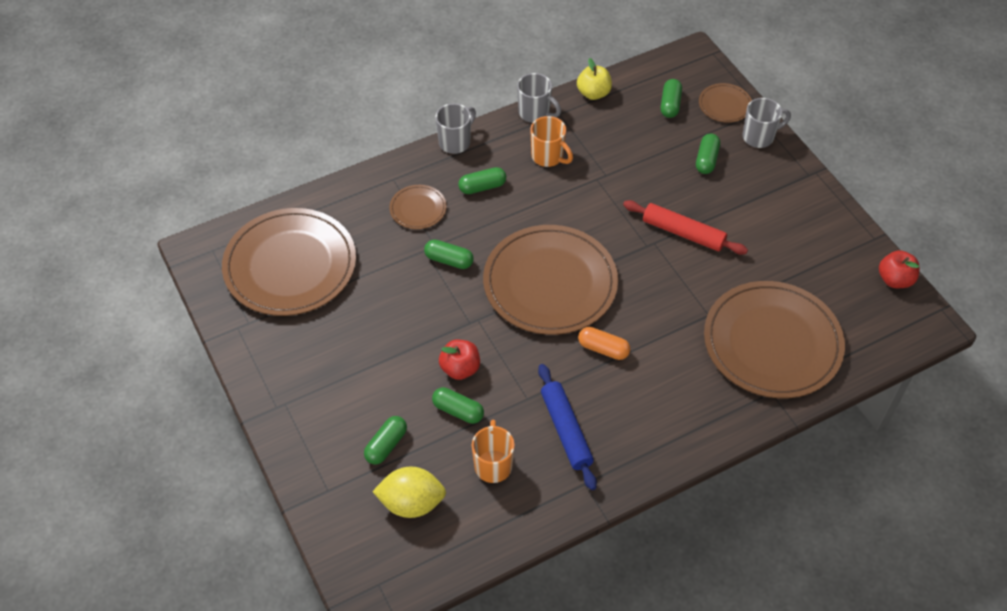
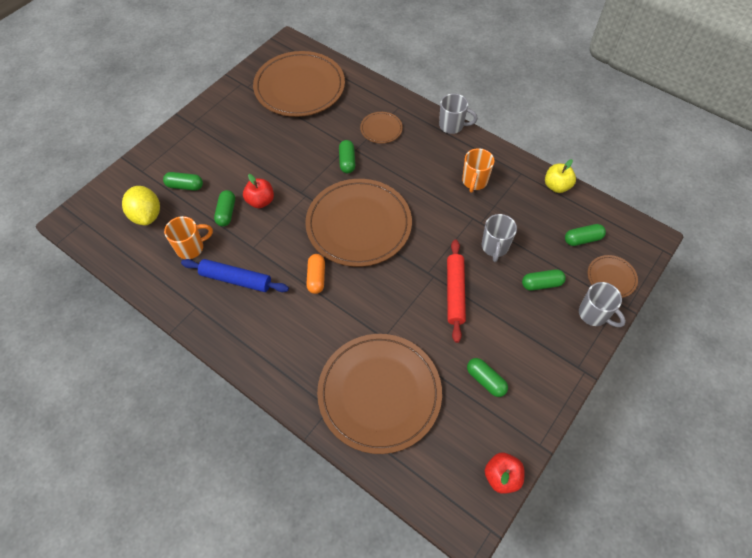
camera: 65 degrees right, 5 degrees up
green capsule [458,167,506,194] -> green capsule moved to [467,358,508,397]
grey mug [517,73,561,123] -> grey mug moved to [482,214,517,262]
blue rolling pin [538,364,597,490] -> blue rolling pin turned 60 degrees clockwise [181,259,289,292]

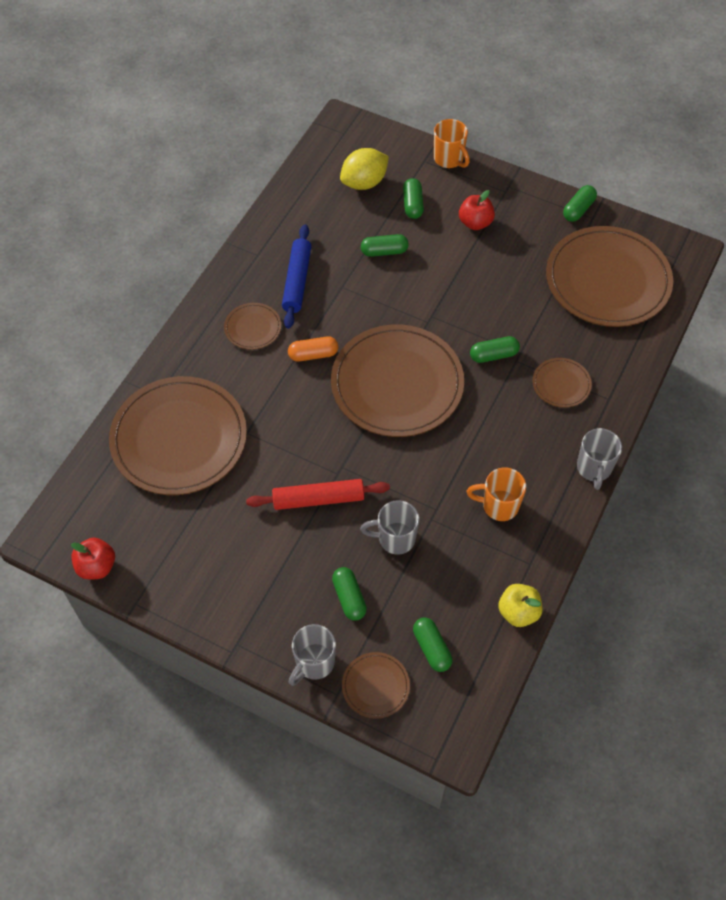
camera: 80 degrees right, 0 degrees up
orange mug [164,216,213,259] -> orange mug moved to [434,119,470,168]
red apple [243,174,274,208] -> red apple moved to [459,190,495,230]
green capsule [467,358,508,397] -> green capsule moved to [563,185,597,222]
none -> brown plate [224,303,281,350]

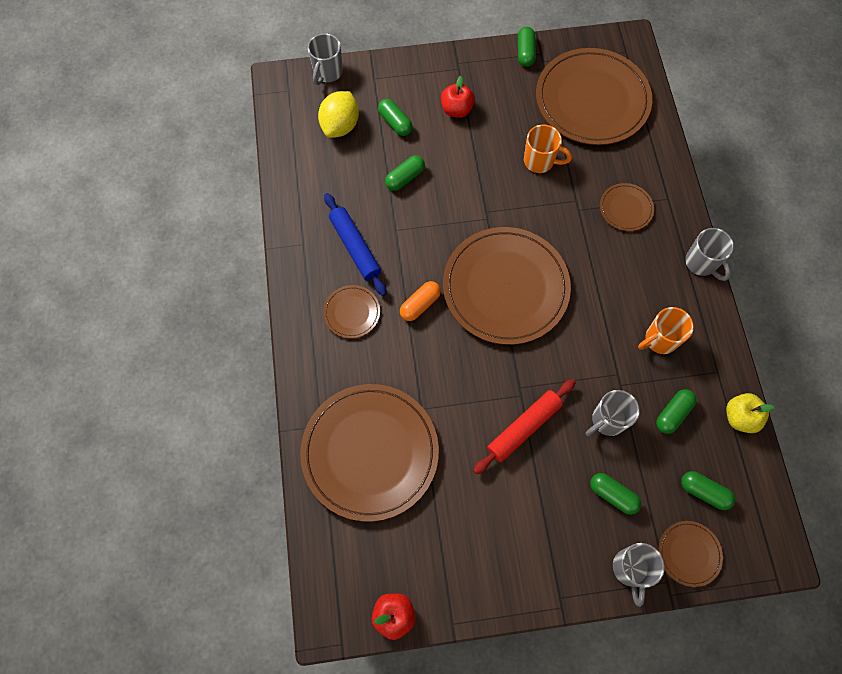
camera: 35 degrees left, 10 degrees up
orange mug [434,119,470,168] -> orange mug moved to [524,125,572,173]
green capsule [470,336,520,363] -> green capsule moved to [656,389,697,434]
none -> grey mug [308,33,343,85]

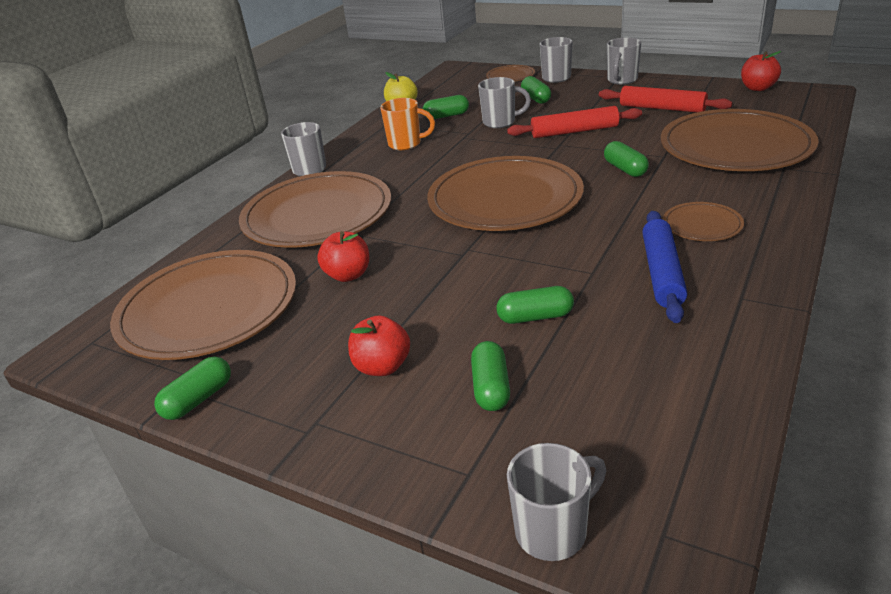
camera: 140 degrees left, 35 degrees down
yellow lemon [318,91,359,138] -> none
orange capsule [400,281,441,321] -> none
orange mug [524,125,572,173] -> red apple [317,231,369,282]
brown plate [600,183,654,231] -> brown plate [239,171,391,248], size x2.25
green capsule [681,471,735,510] -> green capsule moved to [604,141,649,177]
none -> red rolling pin [599,86,732,112]
none -> grey mug [607,37,641,85]

